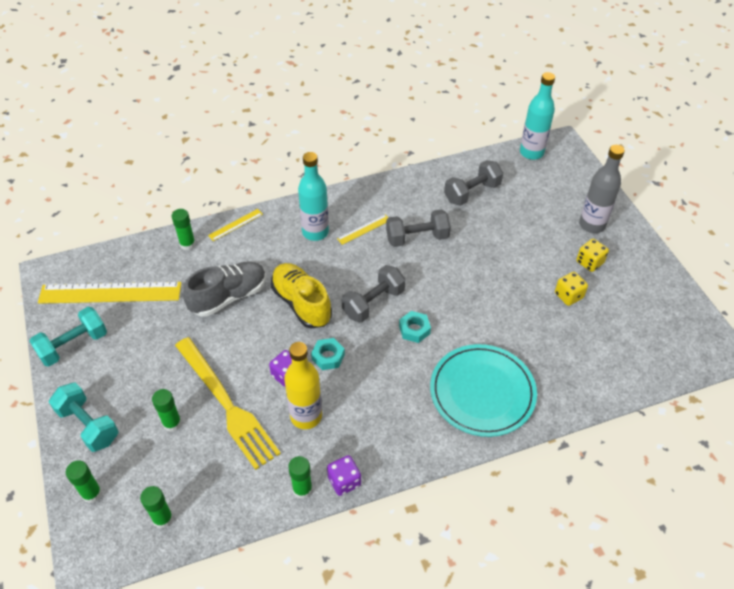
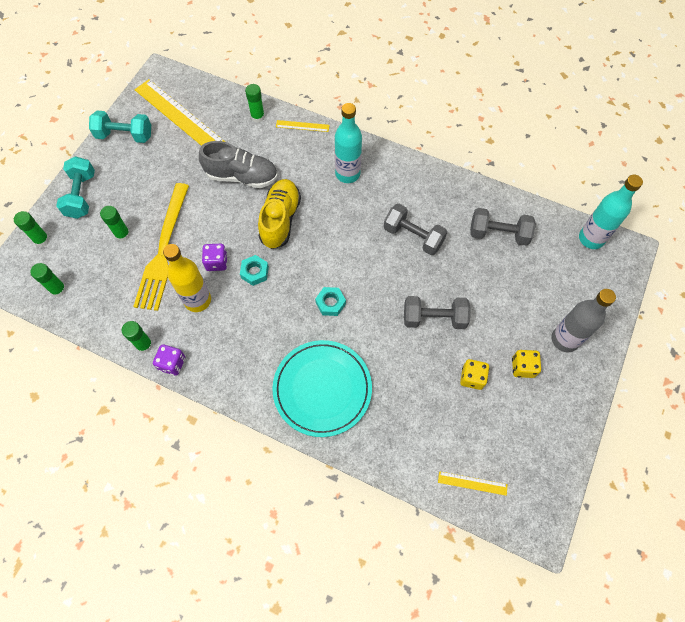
camera: 45 degrees right, 15 degrees up
yellow ruler [337,214,389,245] -> yellow ruler moved to [438,471,508,496]
grey dumbbell [342,265,405,323] -> grey dumbbell moved to [404,296,471,329]

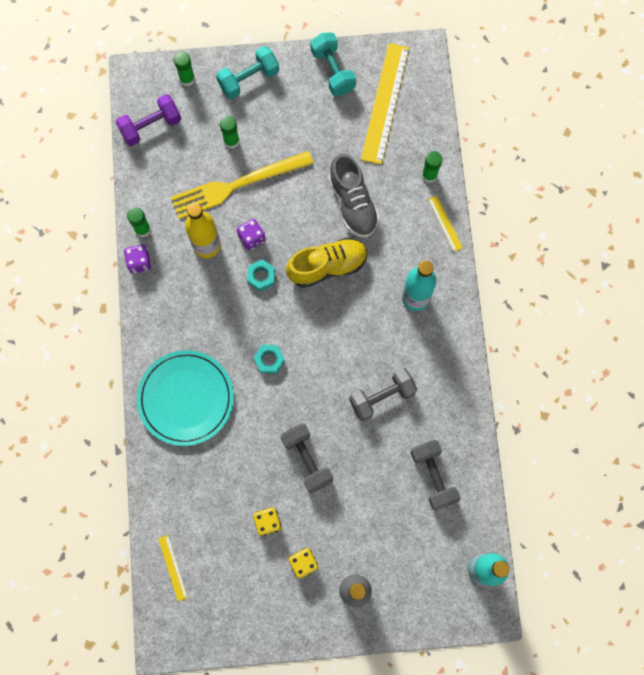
camera: 60 degrees right, 10 degrees up
green glue stick [30,263,67,297] -> purple dumbbell [116,94,181,146]
grey dumbbell [384,204,447,255] -> grey dumbbell turned 60 degrees clockwise [349,368,417,421]

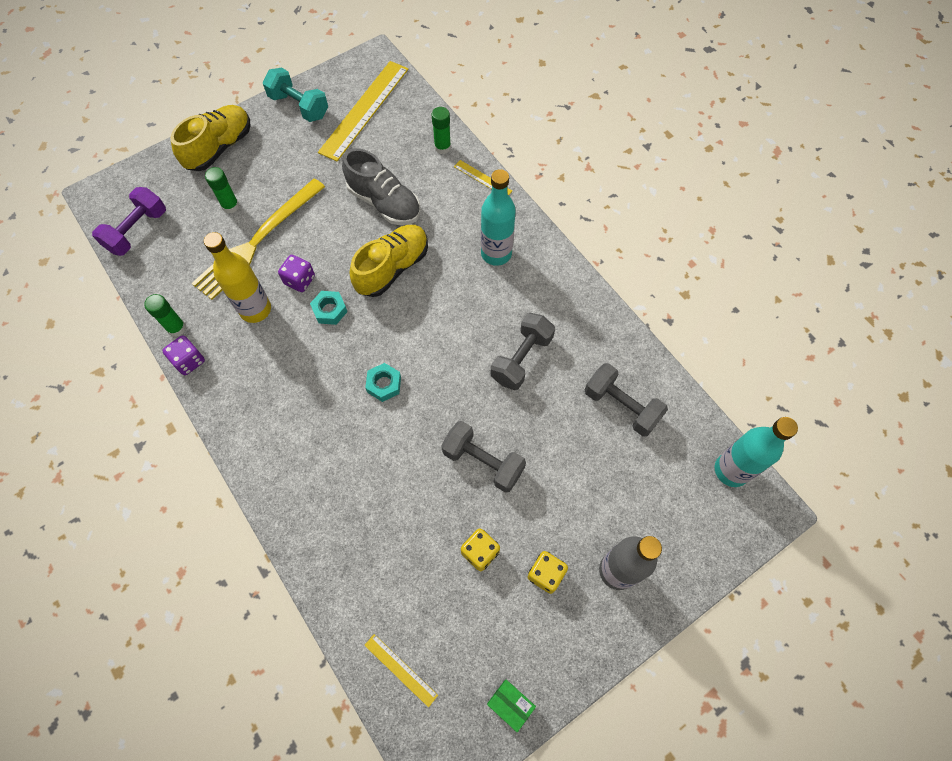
camera: 30 degrees left, 10 degrees down
turquoise plate [137,350,234,446] -> none
green glue stick [174,52,195,86] -> none
turquoise dumbbell [216,46,279,99] -> yellow shoe [170,105,250,171]
yellow ruler [361,43,409,165] -> yellow ruler turned 45 degrees clockwise [318,61,409,161]
none -> green box [487,679,536,732]

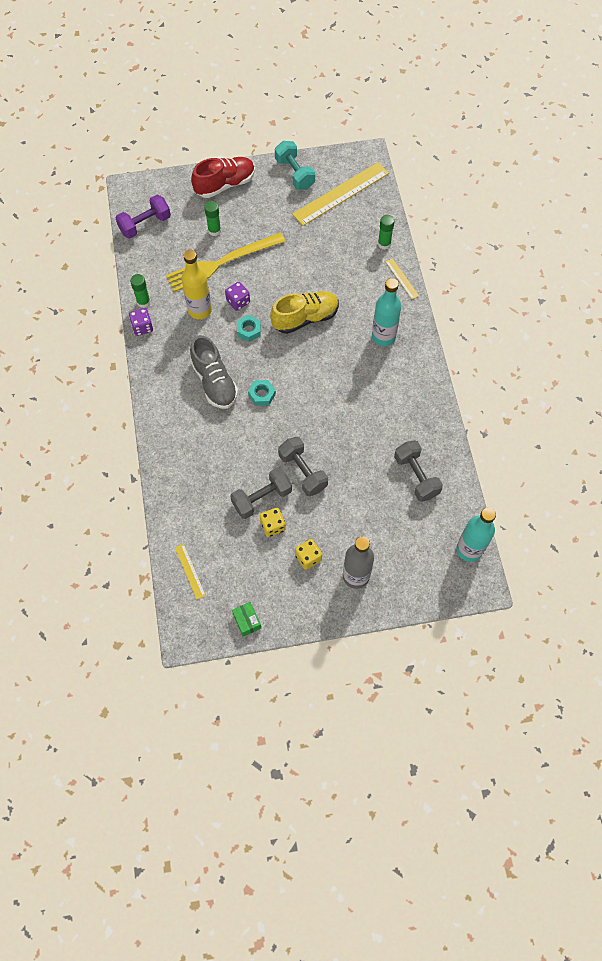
camera: 25 degrees right, 0 degrees up
yellow shoe [170,105,250,171] -> red shoe [191,157,255,198]
grey shoe [342,148,420,225] -> grey shoe moved to [190,335,238,409]
grey dumbbell [491,313,555,390] -> grey dumbbell moved to [230,467,292,519]

